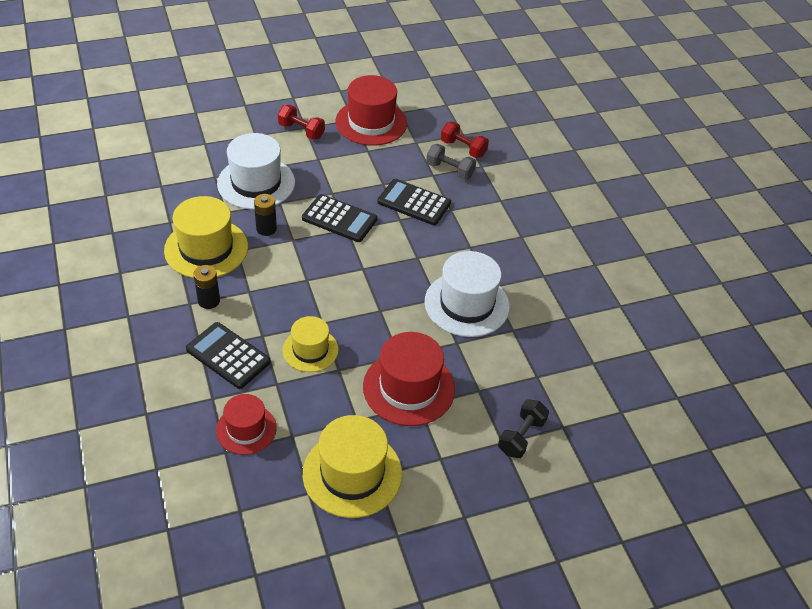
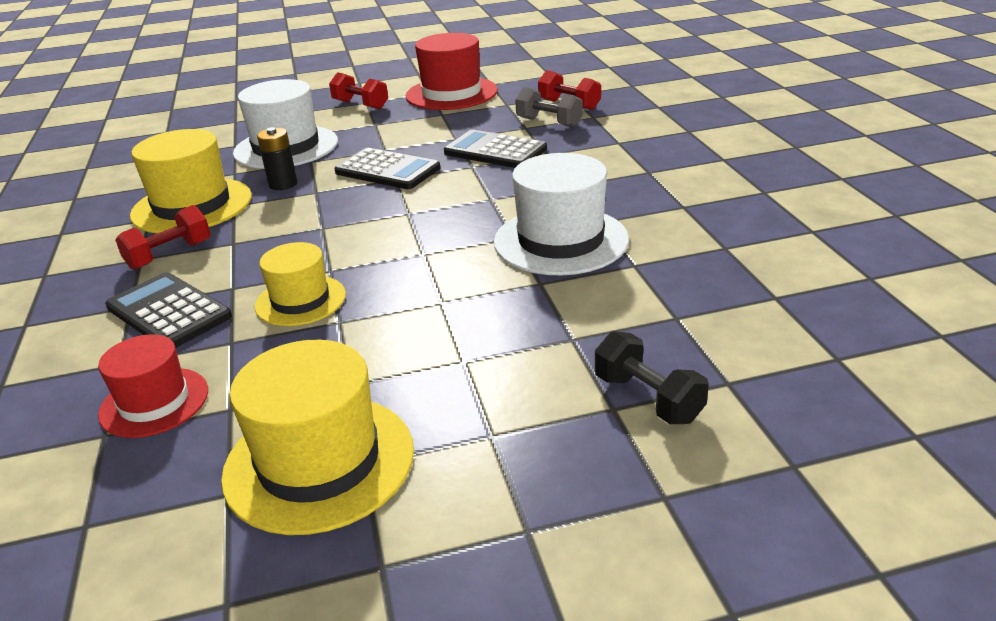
camera: 10 degrees right, 15 degrees down
black battery [194,265,220,309] -> red dumbbell [115,205,211,270]
red hat [363,332,455,426] -> none
black dumbbell [498,399,549,458] -> black dumbbell turned 75 degrees counterclockwise [595,331,709,424]

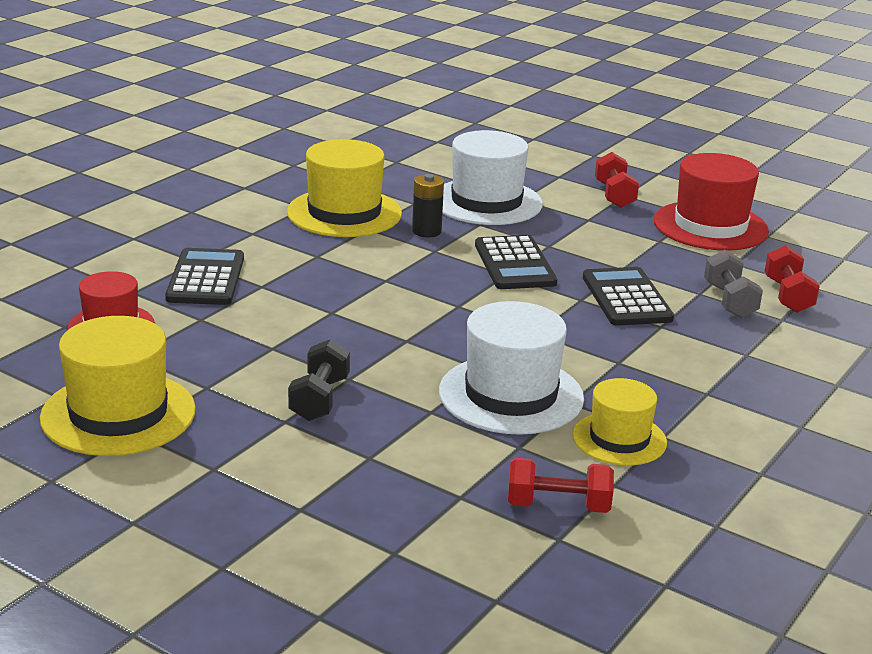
camera: 45 degrees right, 5 degrees down
red dumbbell [115,205,211,270] -> red dumbbell moved to [508,458,614,513]
yellow hat [255,242,346,326] -> yellow hat moved to [573,378,667,466]
black dumbbell [595,331,709,424] -> black dumbbell moved to [288,339,350,421]

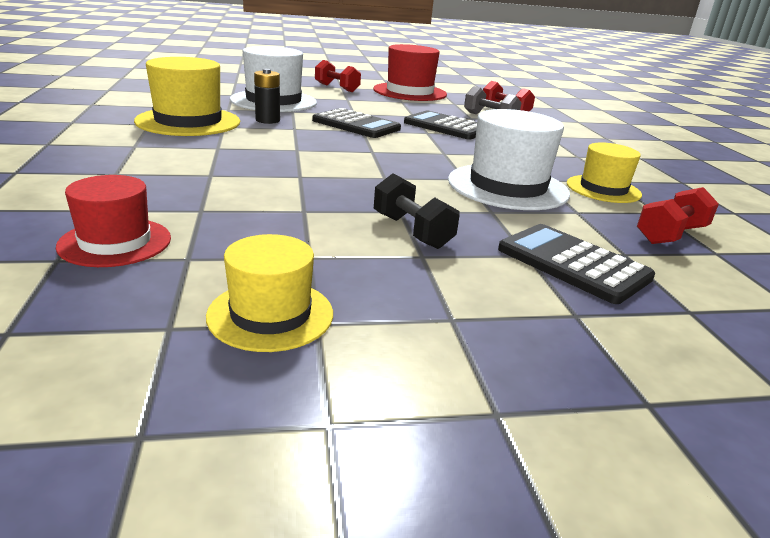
camera: 45 degrees left, 0 degrees up
yellow hat [40,316,196,456] -> yellow hat [206,234,333,352], size x0.62
black calculator [165,248,244,305] -> black calculator moved to [498,224,655,304]

